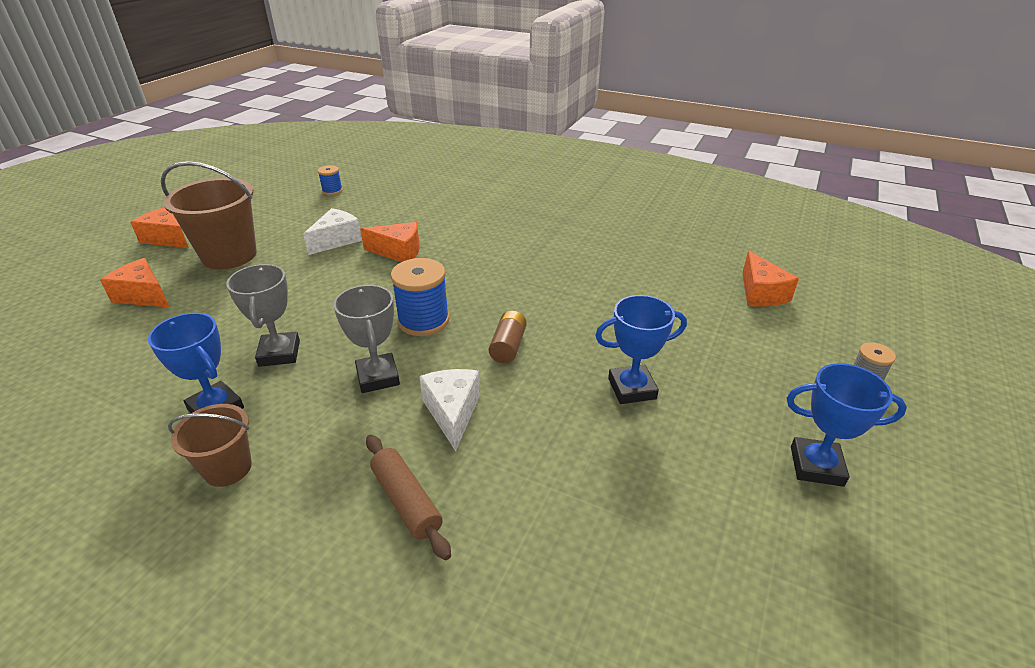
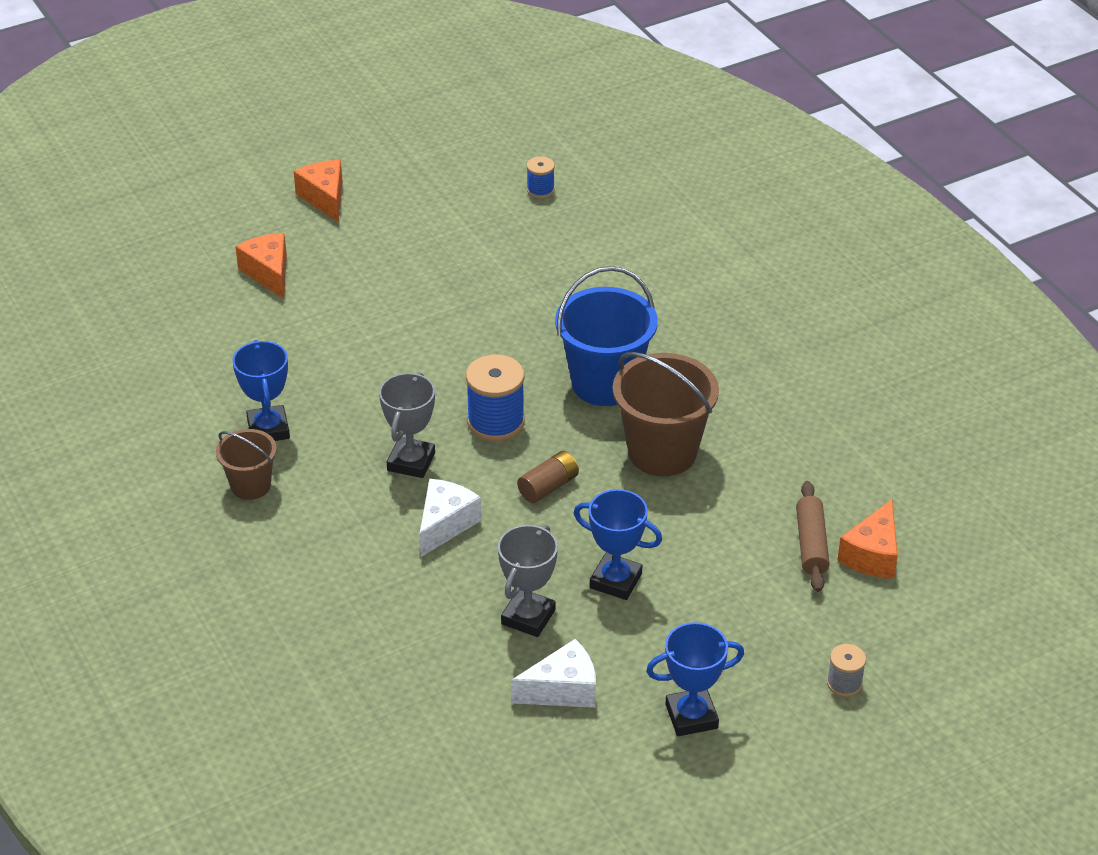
camera: 35 degrees right, 5 degrees up
brown bucket [161,161,257,270] -> brown bucket moved to [613,352,719,476]
grey trophy [226,264,300,367] -> grey trophy moved to [498,525,558,637]
white cheese [303,208,362,255] -> white cheese moved to [511,639,596,708]
orange cheese [360,222,420,262] -> none
brown rolling pin [366,435,451,560] -> brown rolling pin moved to [796,481,830,592]
blue trophy [787,363,907,487] -> blue trophy turned 60 degrees counterclockwise [646,622,744,736]
none -> blue bucket [555,266,658,406]

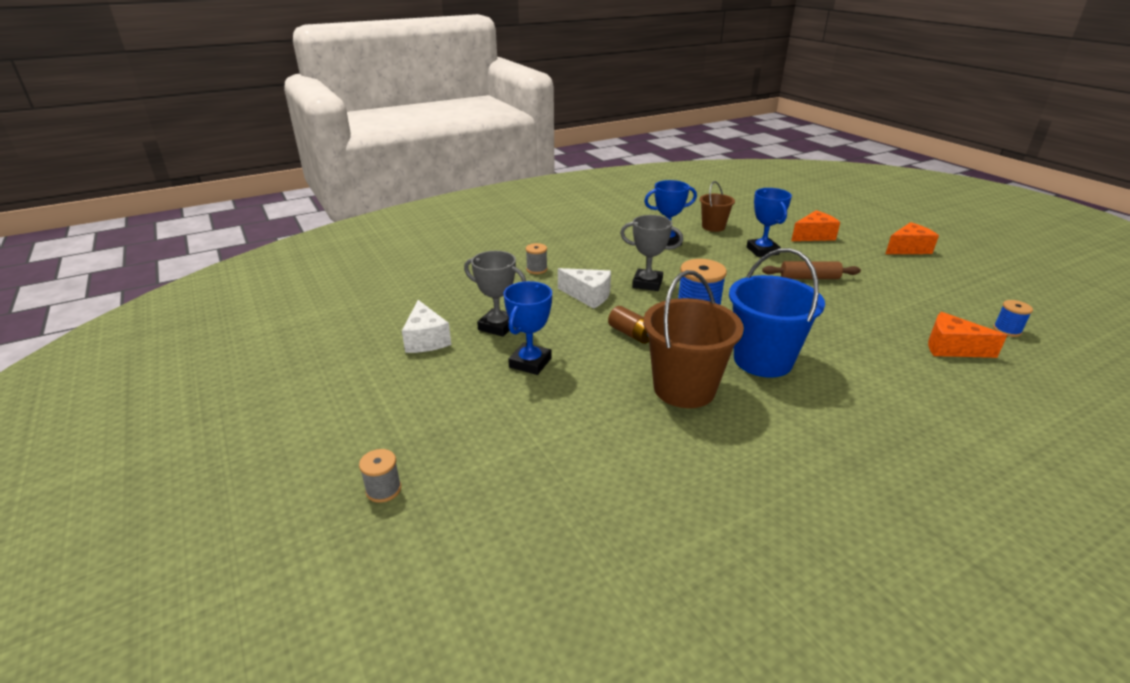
camera: 90 degrees right, 10 degrees down
brown bucket [216,429,277,500] -> brown bucket moved to [700,181,735,232]
blue trophy [646,622,744,736] -> blue trophy moved to [747,188,792,257]
brown rolling pin [796,481,830,592] -> brown rolling pin moved to [762,261,861,279]
orange cheese [837,499,898,579] -> orange cheese moved to [928,312,1007,358]
none -> grey spool [526,243,548,274]

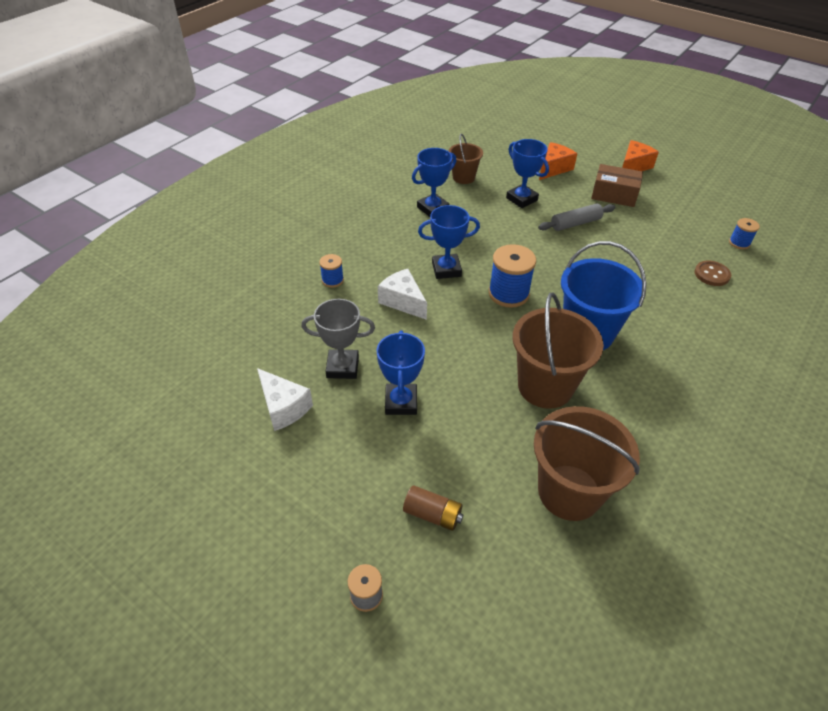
camera: 25 degrees left, 15 degrees up
grey spool [526,243,548,274] -> blue spool [319,254,344,288]
white cheese [558,268,611,309] -> white cheese turned 135 degrees counterclockwise [378,269,427,320]
brown battery [608,306,649,344] -> brown battery moved to [403,485,464,531]
grey trophy [620,215,683,291] -> blue trophy [418,205,480,279]
brown rolling pin [762,261,861,279] -> grey rolling pin [538,204,615,231]
orange cheese [928,312,1007,358] -> brown button [695,261,731,286]
none -> brown bucket [534,406,640,521]
none -> brown box [591,164,643,207]

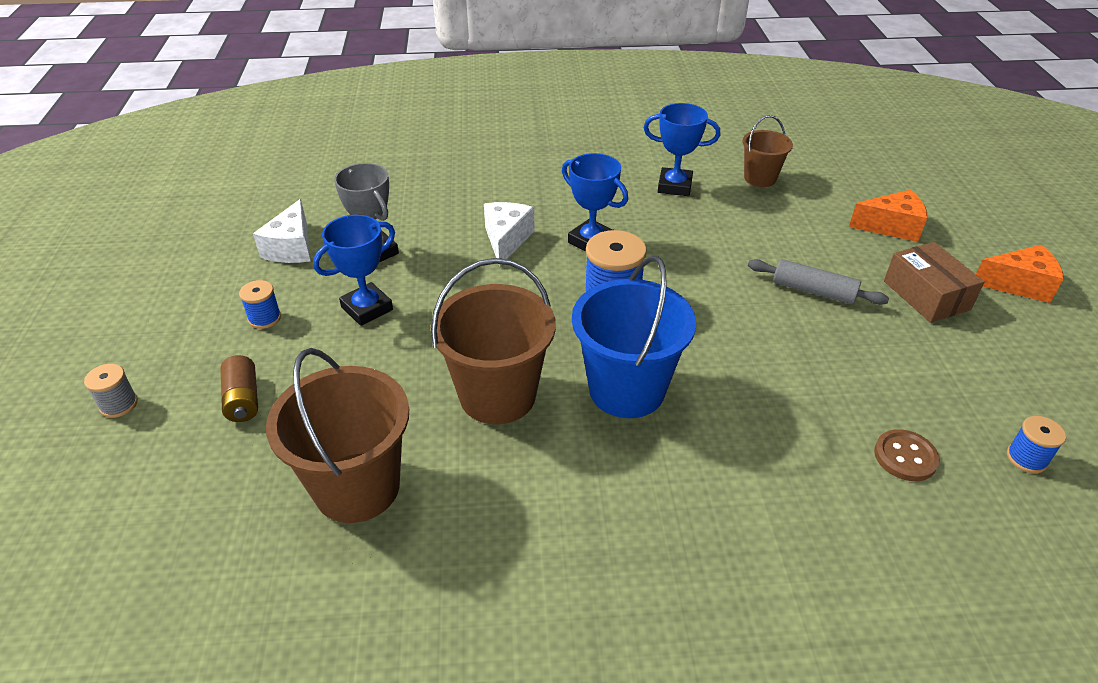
camera: 50 degrees right, 5 degrees down
blue spool [319,254,344,288] -> blue spool moved to [239,280,281,329]
blue trophy [506,139,549,208] -> none

